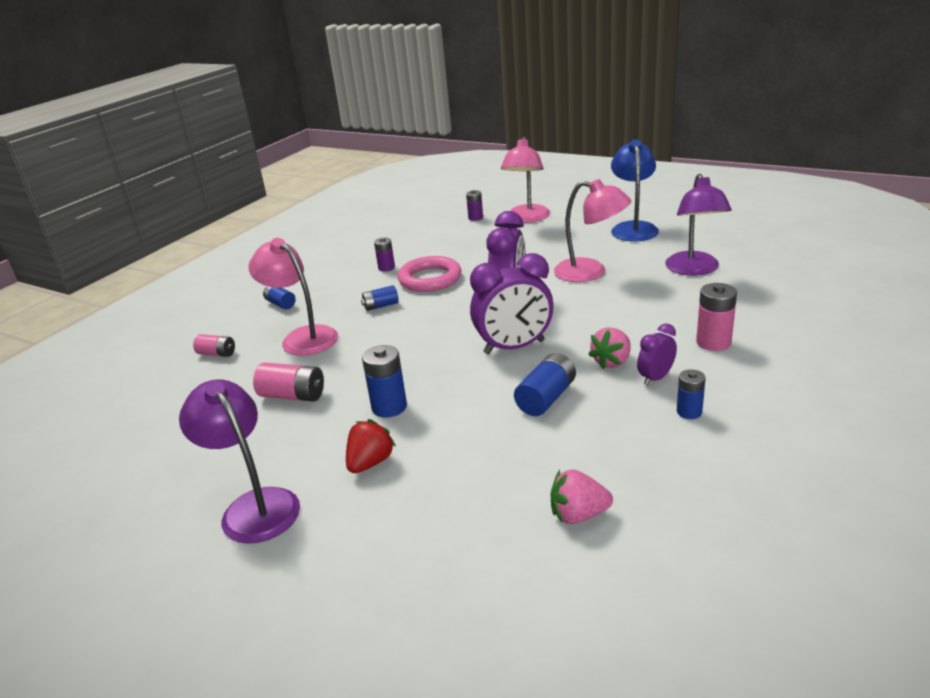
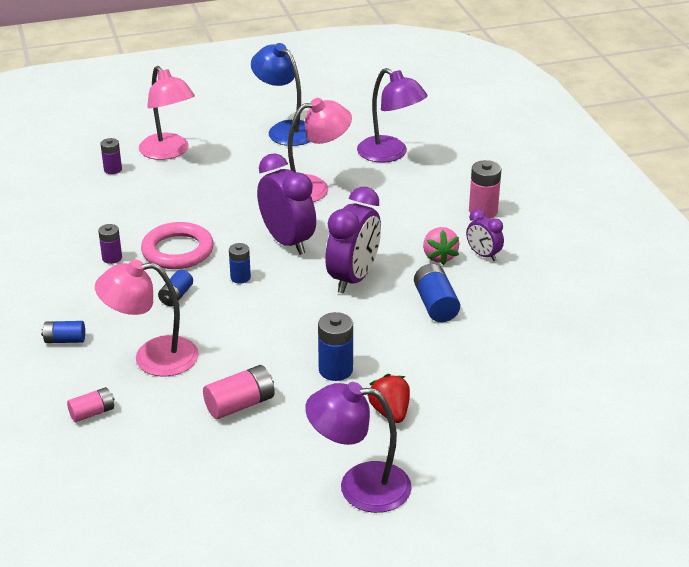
camera: 50 degrees left, 5 degrees up
pink strawberry [551,469,613,524] -> none
purple clock [637,324,677,386] -> purple clock turned 45 degrees counterclockwise [466,209,504,261]
blue battery [677,369,706,419] -> blue battery moved to [229,243,251,284]

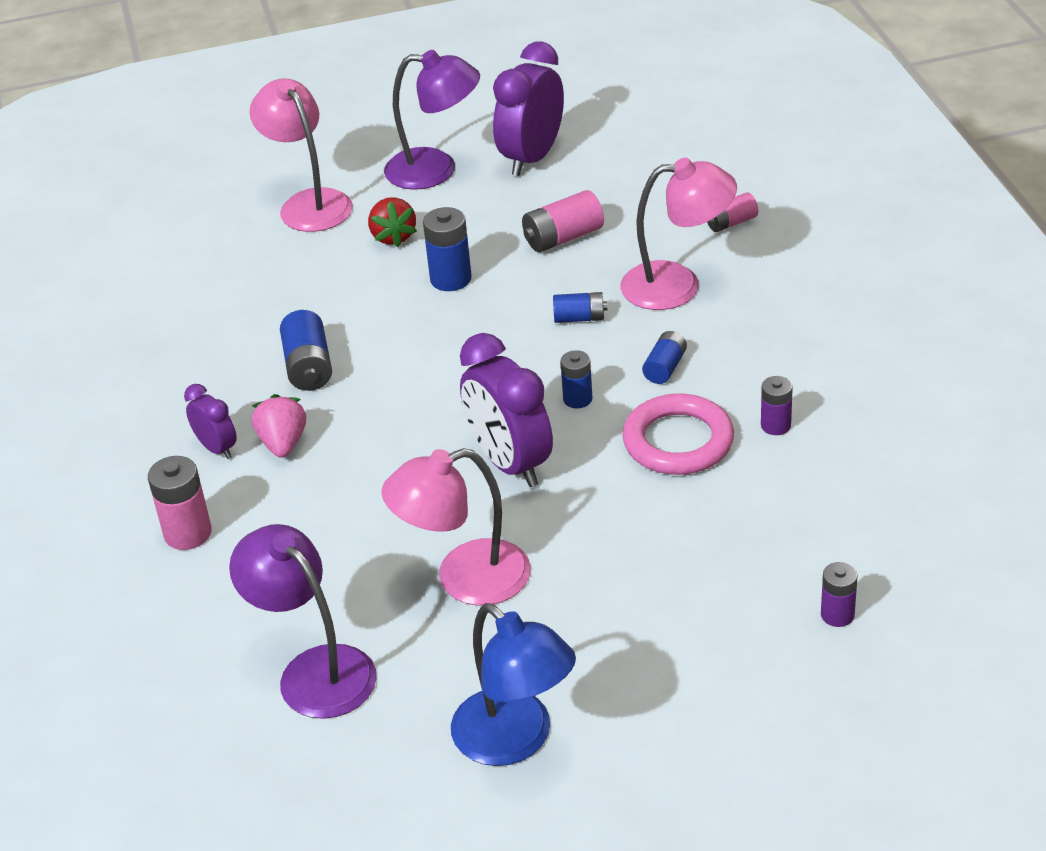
camera: 175 degrees left, 5 degrees up
blue battery [41,321,85,343] -> blue battery moved to [553,292,607,323]
pink lamp [139,66,195,160] -> pink lamp moved to [250,78,353,232]
purple clock [325,187,381,294] -> purple clock moved to [493,42,564,176]

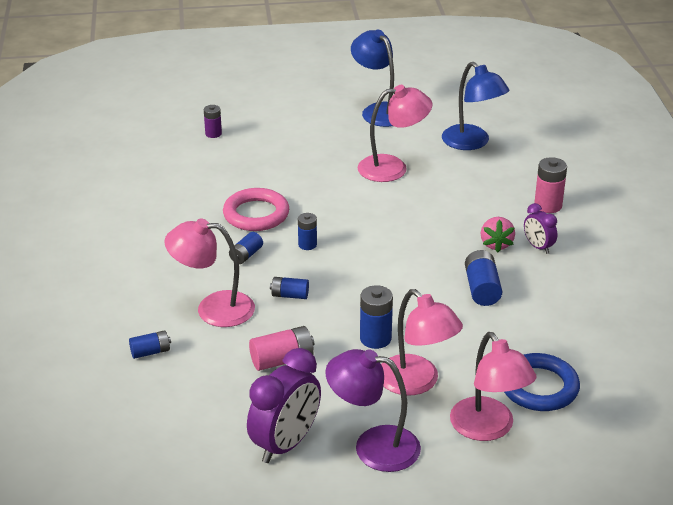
camera: 175 degrees left, 5 degrees down
purple lamp [229,524,377,719] -> blue lamp [442,62,509,150]
red strawberry [368,197,417,247] -> pink lamp [381,289,463,395]
purple clock [460,333,553,487] -> none
pink battery [707,192,758,232] -> blue battery [129,330,171,359]
purple battery [761,376,793,435] -> none
none -> blue ring [504,353,580,411]

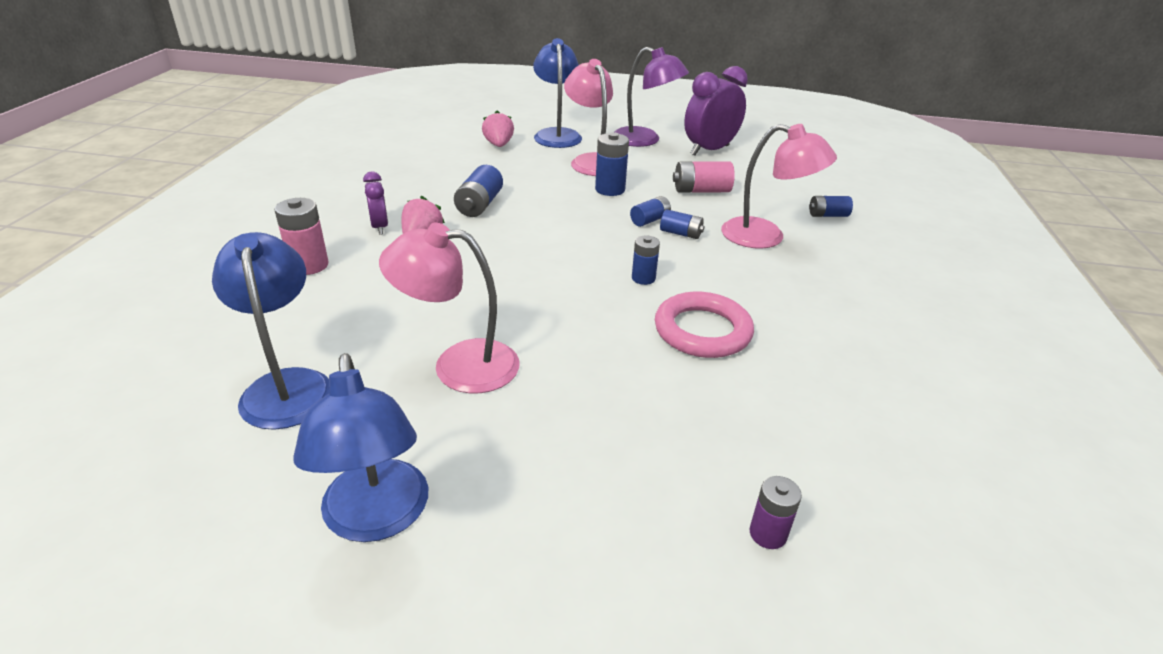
camera: 165 degrees left, 0 degrees up
blue battery [229,232,263,264] -> blue battery moved to [630,196,671,227]
pink lamp [450,332,537,441] -> blue lamp [533,38,582,148]
blue ring [504,353,580,411] -> pink strawberry [482,110,514,147]

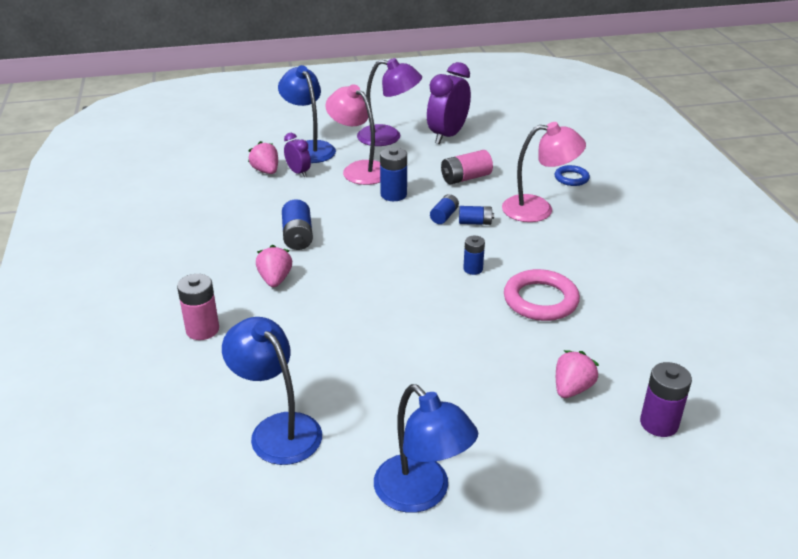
camera: 20 degrees left, 0 degrees up
purple clock [363,172,388,235] -> purple clock moved to [284,133,311,177]
pink lamp [379,223,520,393] -> none
purple battery [750,476,802,549] -> purple battery [640,362,692,437], size x1.54
blue battery [809,196,853,217] -> blue ring [554,165,590,186]
none -> pink strawberry [556,350,599,398]

